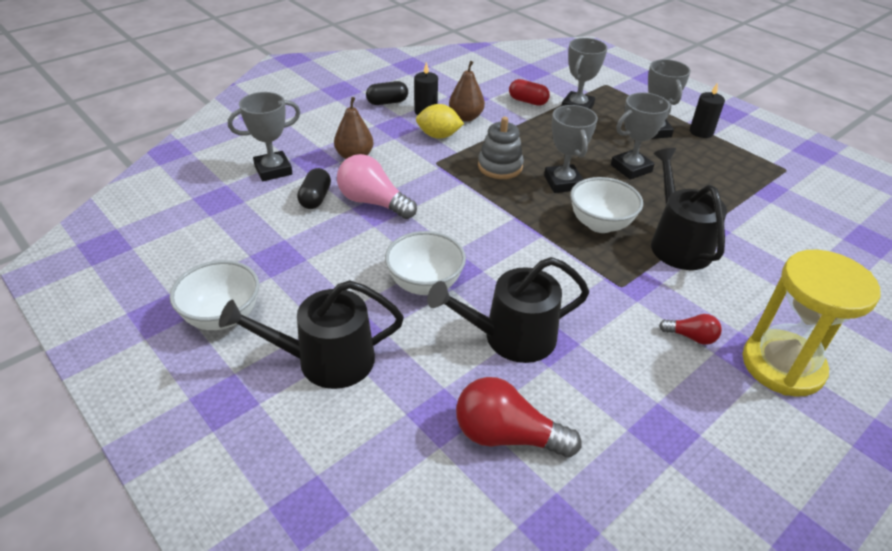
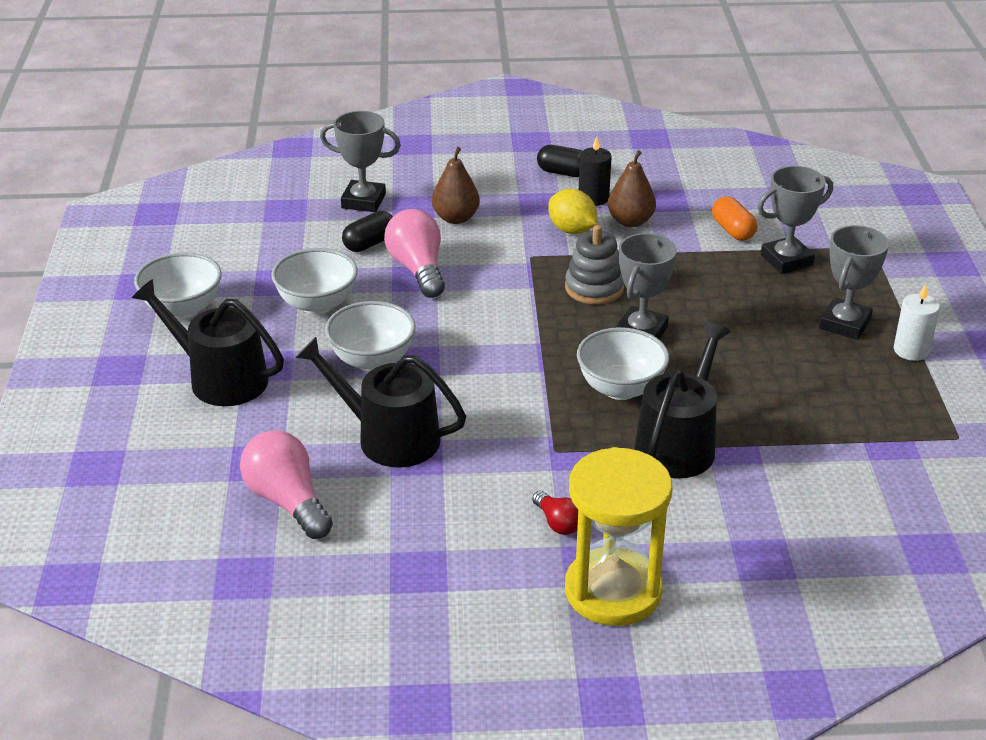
camera: 40 degrees right, 5 degrees down
red light bulb [456,377,581,457] -> pink light bulb [240,430,333,539]
red capsule [509,79,550,106] -> orange capsule [712,196,757,241]
grey trophy [611,92,671,180] -> none
black candle [690,82,725,138] -> white candle [894,284,940,361]
none -> white bowl [271,248,358,314]

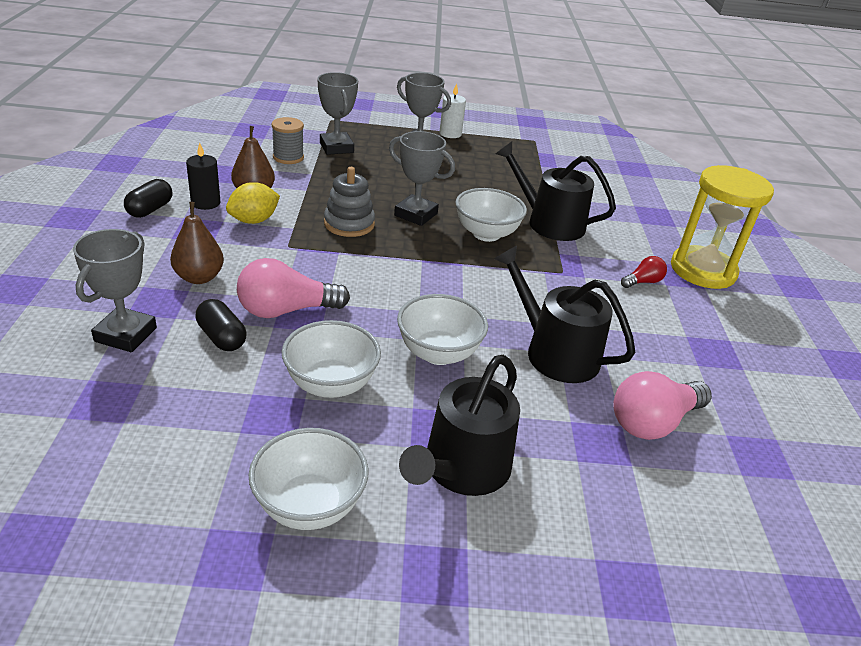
camera: 90 degrees left, 0 degrees up
black watering can [295,337,466,468] -> black watering can turned 105 degrees clockwise [494,246,635,383]
orange capsule [712,196,757,241] -> grey spool [272,117,304,164]

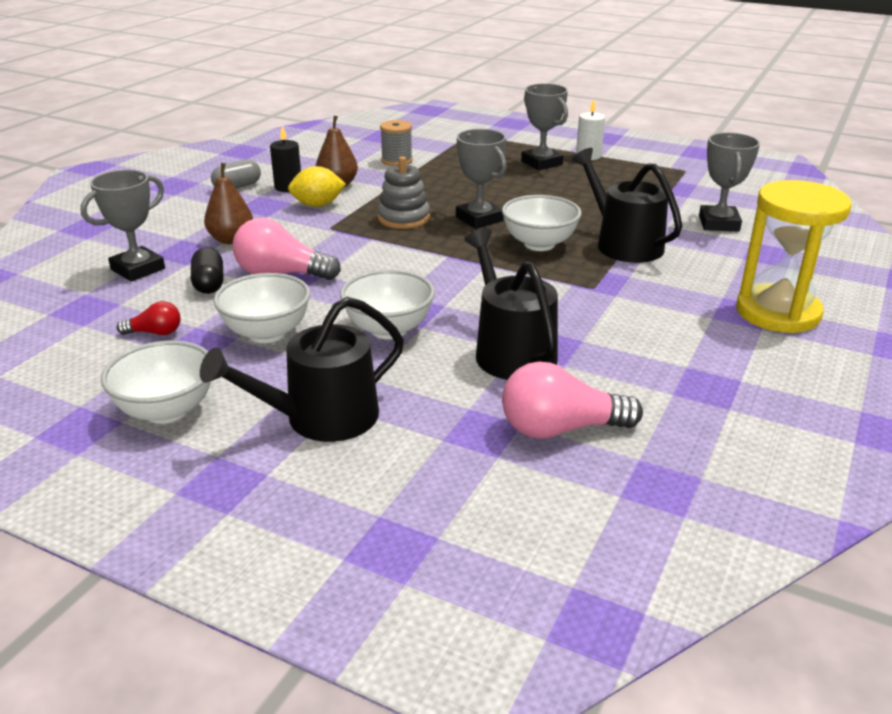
camera: 30 degrees right, 5 degrees down
black capsule [124,179,173,218] -> grey capsule [211,159,261,189]
grey trophy [317,72,358,155] -> grey trophy moved to [699,132,760,231]
red light bulb [621,256,667,288] -> red light bulb moved to [117,301,180,335]

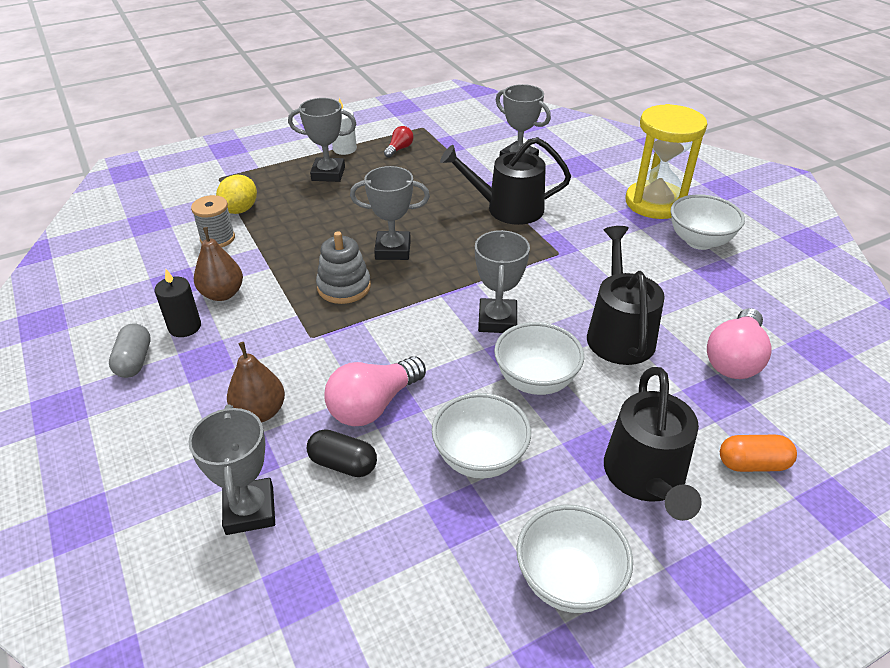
camera: 55 degrees left, 10 degrees up
red light bulb [117,301,180,335] -> red light bulb moved to [384,126,413,158]
yellow lemon [288,166,346,207] -> yellow lemon moved to [216,175,257,214]
black watering can [464,229,558,380] -> black watering can turned 75 degrees clockwise [587,226,665,365]
white bowl [502,195,582,251] -> white bowl moved to [671,194,745,250]
none -> grey trophy [475,230,530,333]
none -> orange capsule [720,435,797,472]

